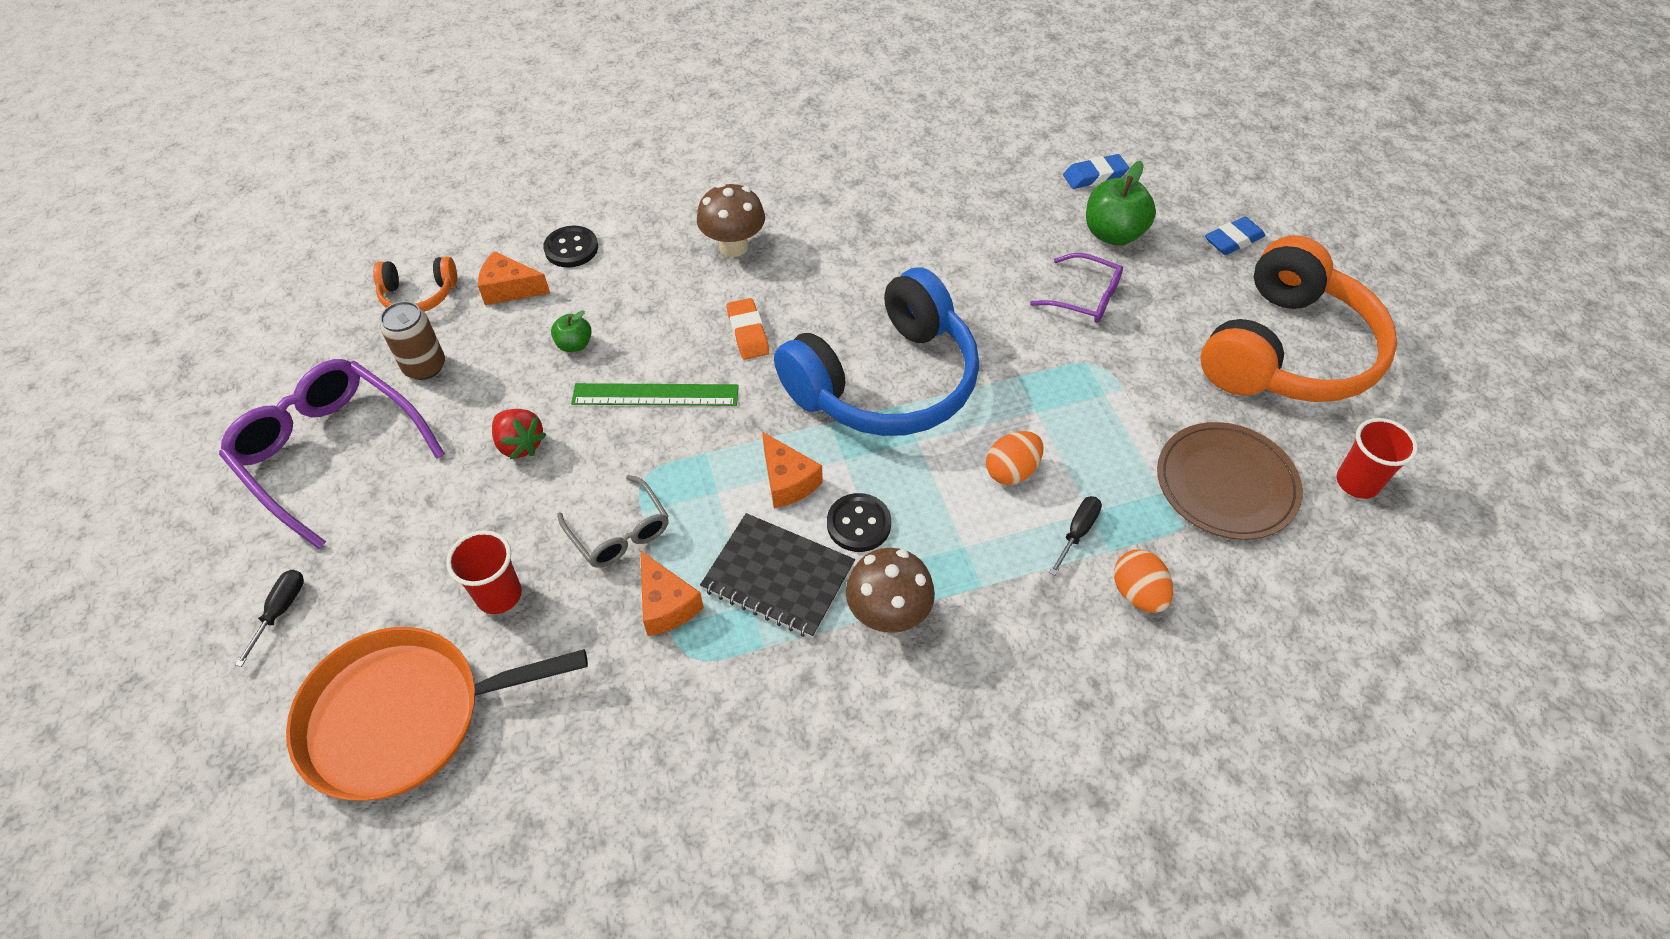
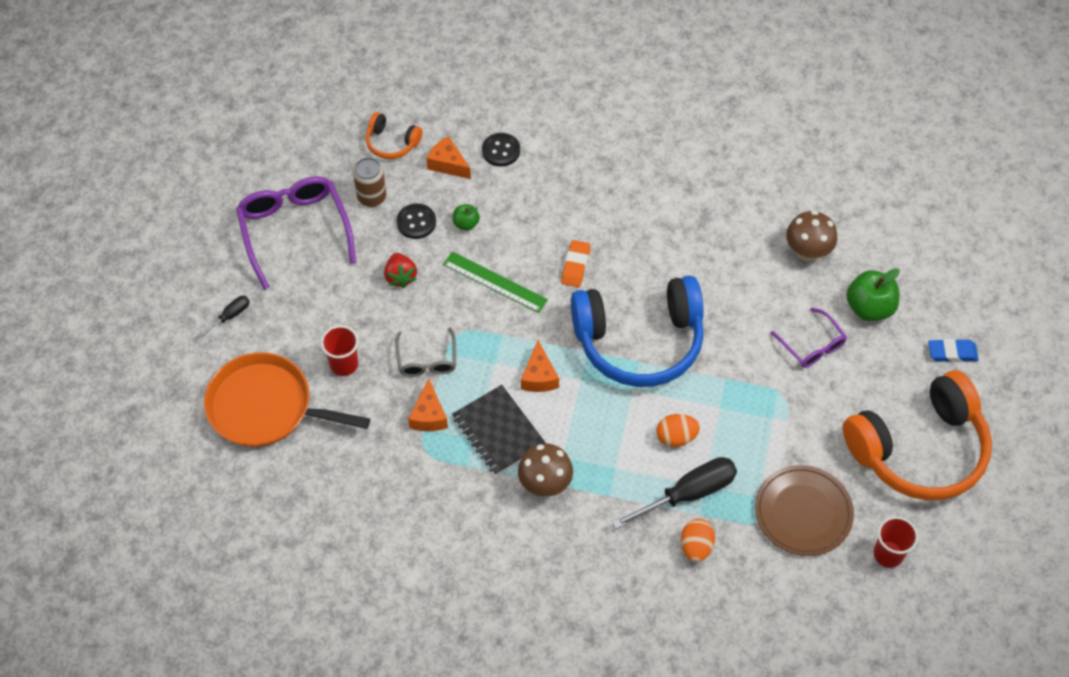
camera: 30 degrees right, 5 degrees up
brown mushroom [697,183,765,257] -> brown mushroom moved to [786,211,837,261]
black button [827,493,891,552] -> black button moved to [397,203,436,239]
black screwdriver [1049,496,1102,576] -> black screwdriver [612,457,737,529], size x2.02
blue eraser [1063,154,1129,189] -> none

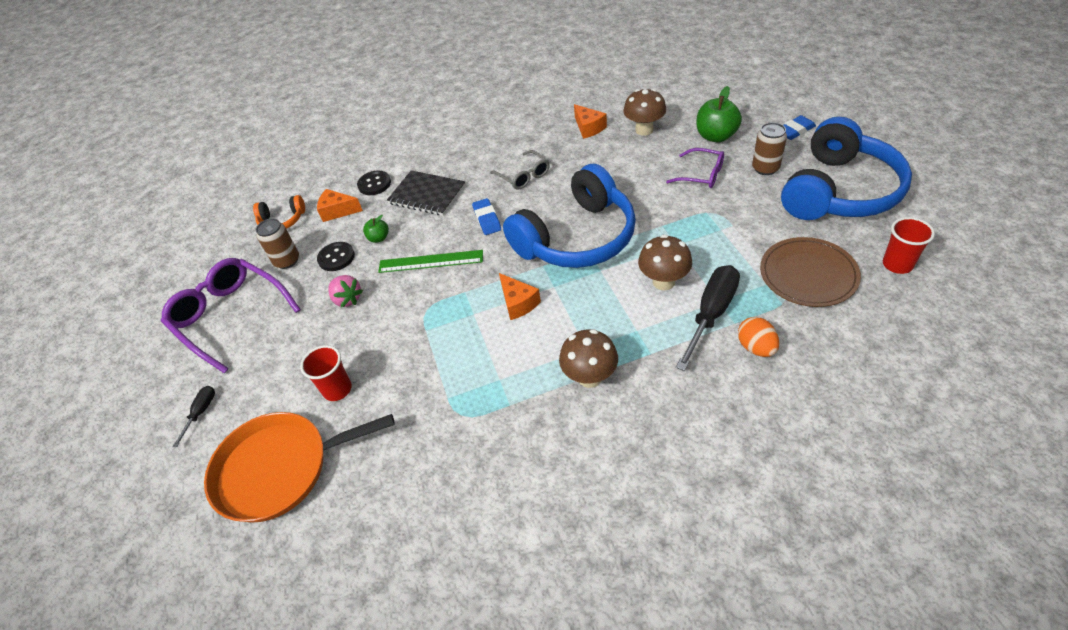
camera: 25 degrees left, 10 degrees down
red strawberry [384,253,417,288] -> pink strawberry [328,275,363,307]
grey glasses [395,327,456,377] -> grey glasses moved to [490,150,550,190]
orange cheese [408,378,448,431] -> orange cheese moved to [574,104,607,139]
black notebook [452,385,546,475] -> black notebook moved to [387,170,466,216]
orange eraser [561,240,590,287] -> blue eraser [472,198,501,235]
orange egg [656,414,700,447] -> brown mushroom [638,234,692,290]
orange headphones [843,370,992,501] -> blue headphones [781,117,912,220]
none -> brown can [752,122,787,175]

